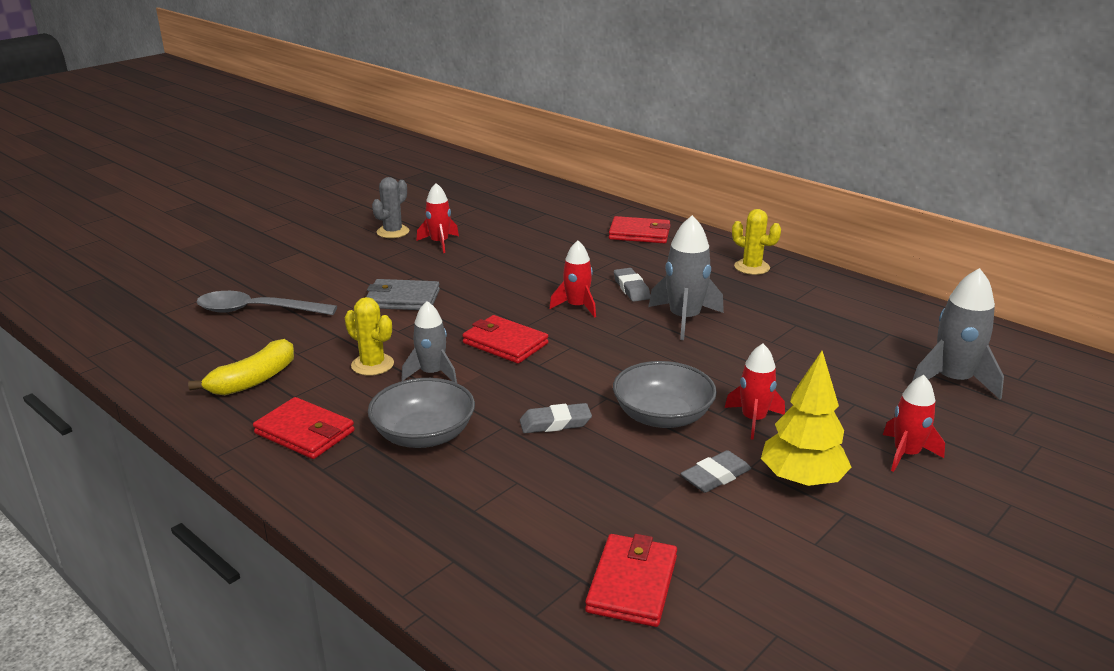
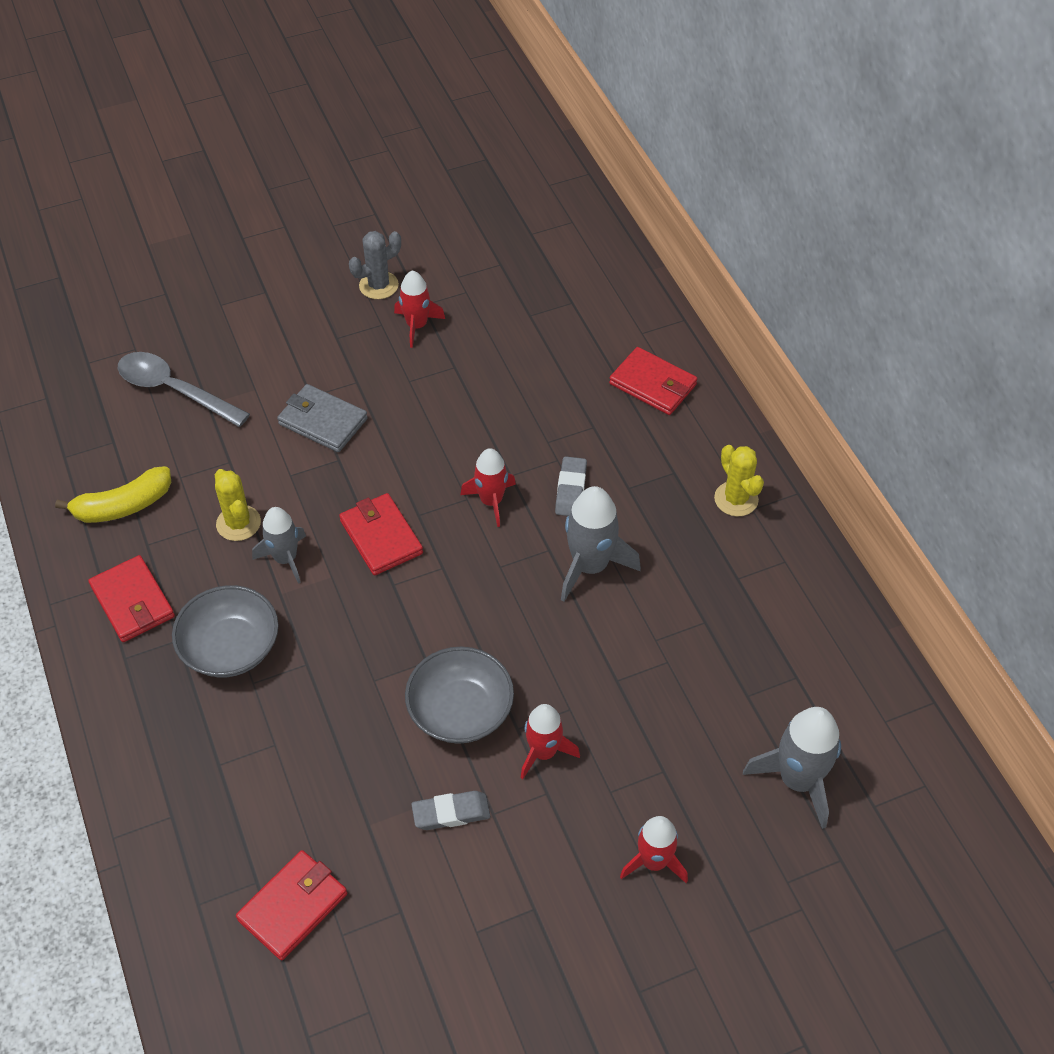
camera: 25 degrees right, 25 degrees up
grey eraser [520,403,592,433] -> none
yellow tree [761,351,851,487] -> none

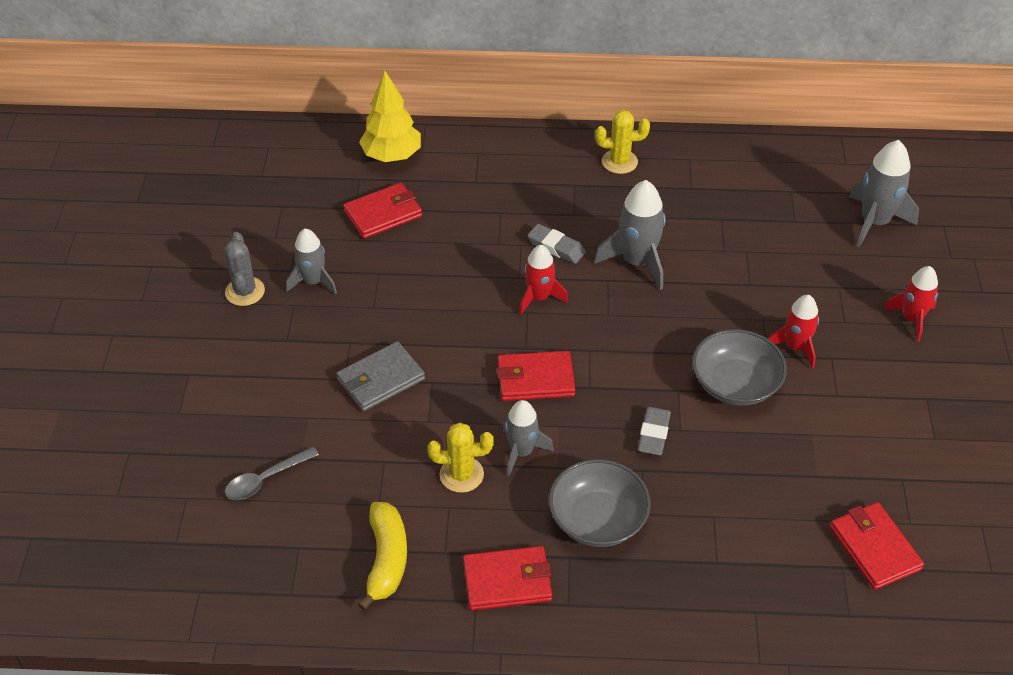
camera: 65 degrees left, 5 degrees down
grey spoon [118,352,250,427] -> grey spoon [225,447,319,500], size x0.63
red rocket [394,270,445,348] -> grey rocket [286,228,337,294]
grey eraser [411,791,490,830] -> grey eraser moved to [638,407,671,455]
red wallet [609,347,697,415] -> red wallet moved to [343,183,422,239]
none -> yellow tree [359,71,421,162]

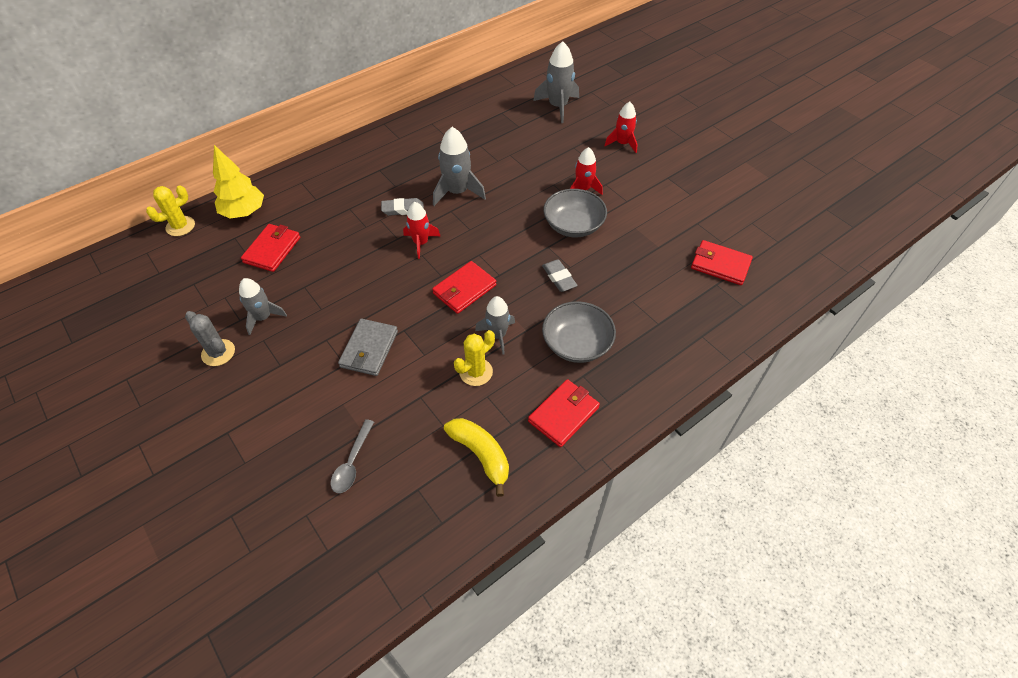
camera: 40 degrees left, 5 degrees up
yellow cactus [595,110,650,174] -> yellow cactus moved to [146,185,195,236]

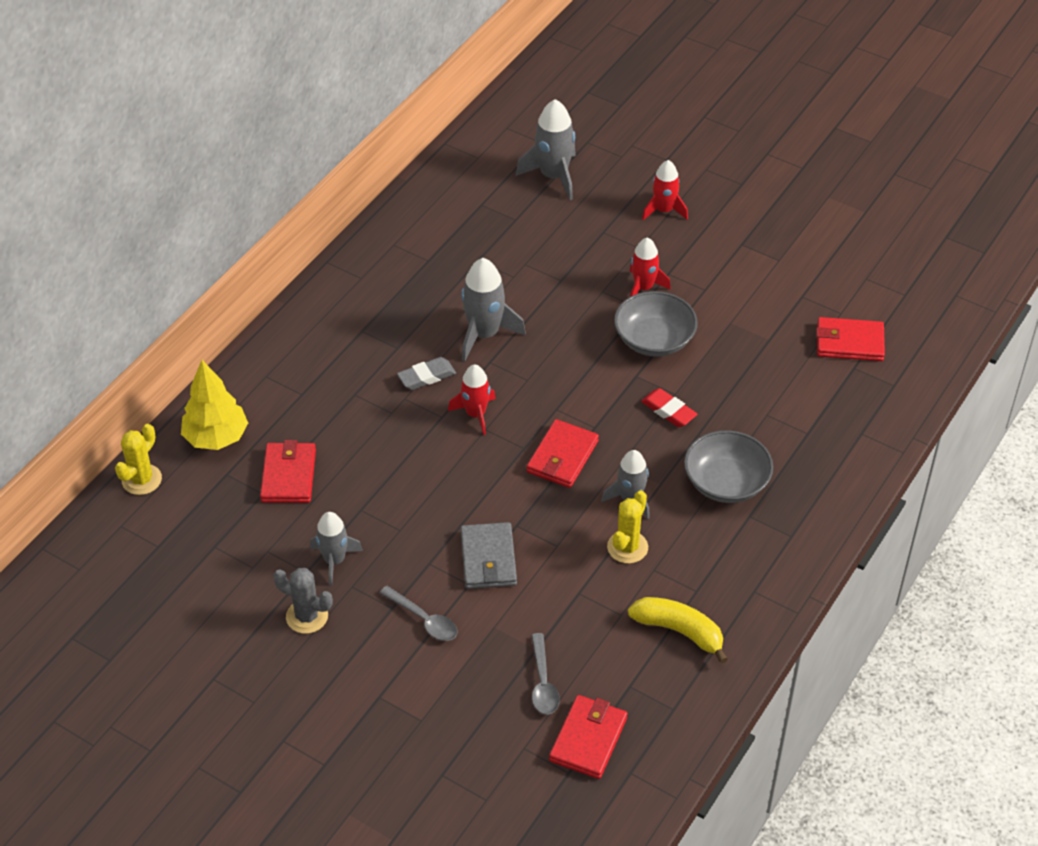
camera: 20 degrees left, 5 degrees down
red wallet [528,379,600,447] -> red wallet moved to [549,695,627,779]
grey eraser [542,259,578,292] -> red eraser [641,388,698,427]
none -> grey spoon [380,586,458,641]

